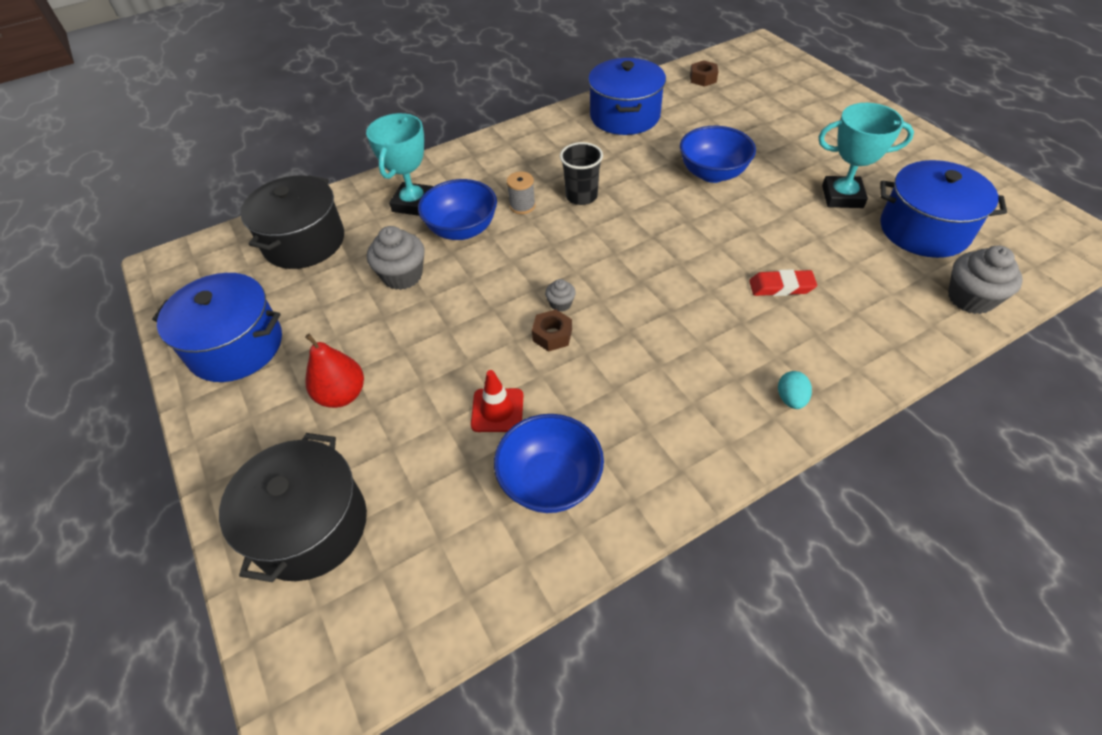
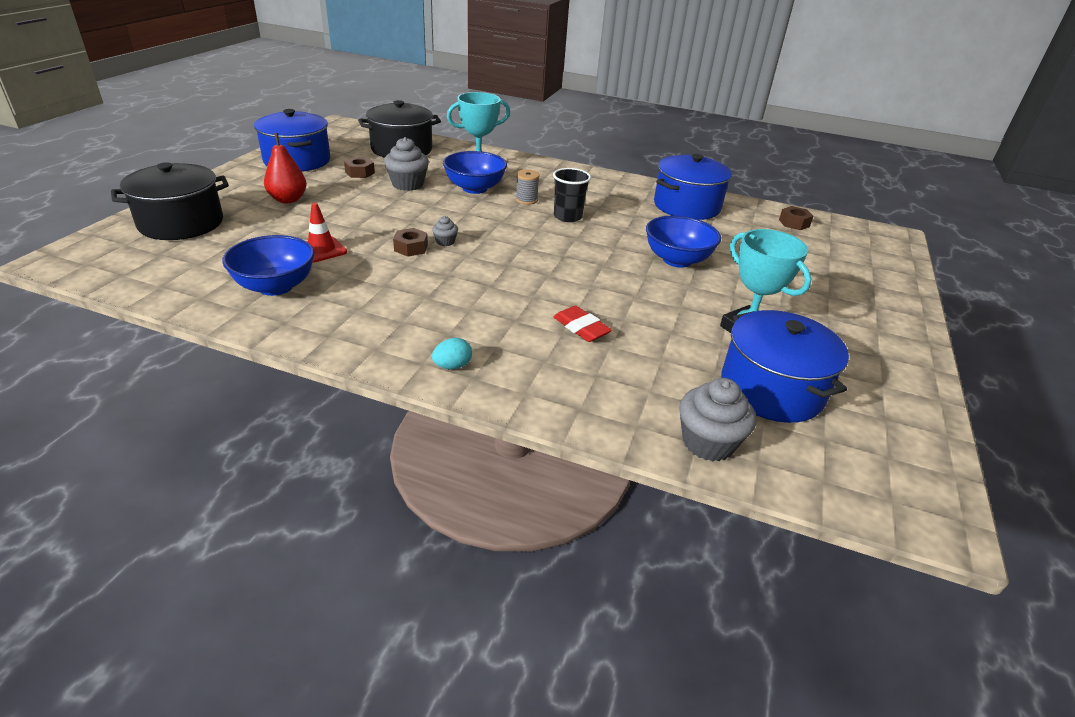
camera: 45 degrees right, 15 degrees down
none -> brown nut [344,157,375,178]

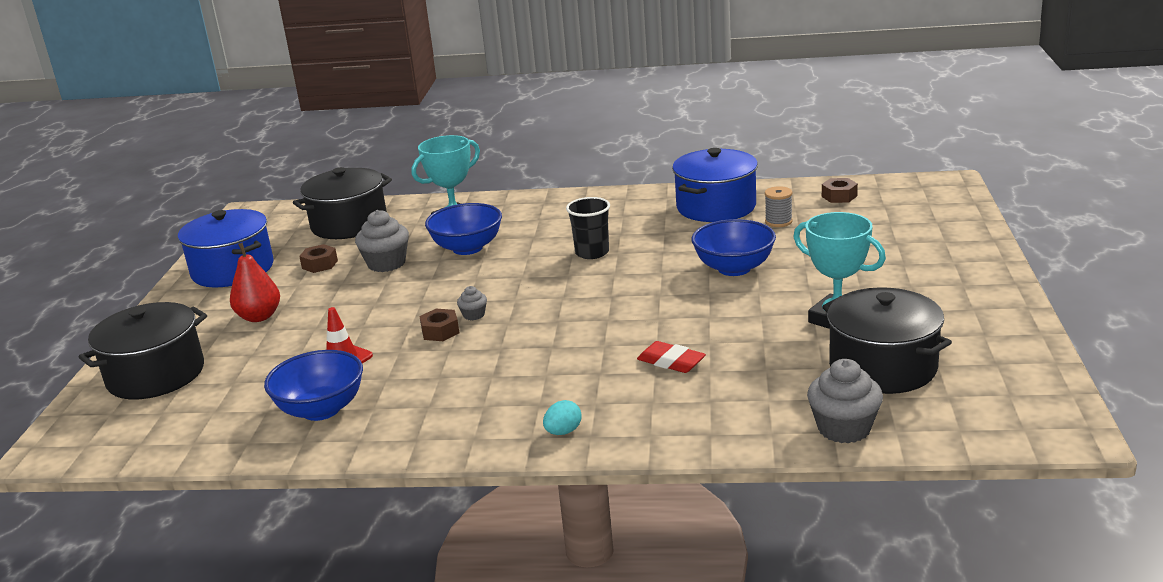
camera: 10 degrees left, 10 degrees down
grey spool [516,170,540,205] -> grey spool moved to [765,186,793,227]
blue pot [721,310,849,423] -> black pot [822,287,952,394]

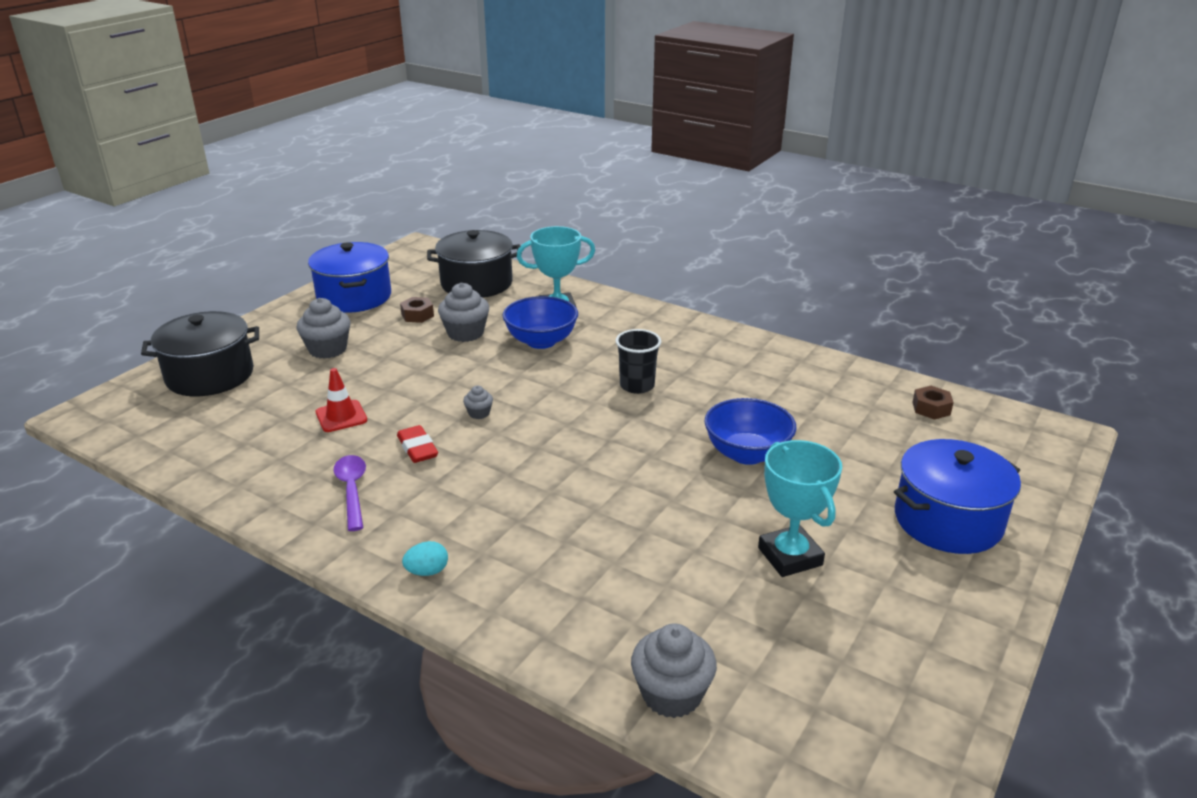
camera: 25 degrees right, 5 degrees up
red pear [230,242,280,322] -> grey cupcake [296,298,351,359]
blue bowl [264,350,363,421] -> none
brown nut [419,309,459,341] -> none
red eraser [637,341,706,373] -> red eraser moved to [397,425,438,463]
blue pot [672,148,758,222] -> blue pot moved to [894,439,1021,554]
grey spool [765,186,793,227] -> none
black pot [822,287,952,394] -> none
none -> purple spoon [333,455,366,531]

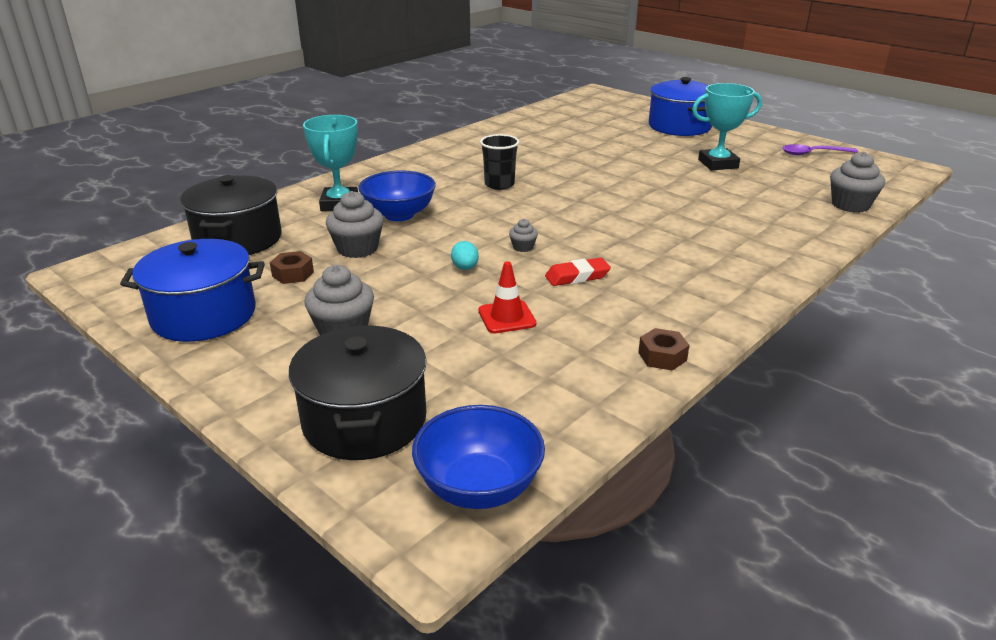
camera: 80 degrees left, 0 degrees up
purple spoon [333,455,366,531] -> purple spoon moved to [782,144,858,155]
turquoise egg [402,541,448,576] -> turquoise egg moved to [451,241,479,270]
blue bowl [704,398,797,465] -> blue bowl moved to [412,405,545,509]
brown nut [912,386,954,420] -> brown nut moved to [638,328,689,371]

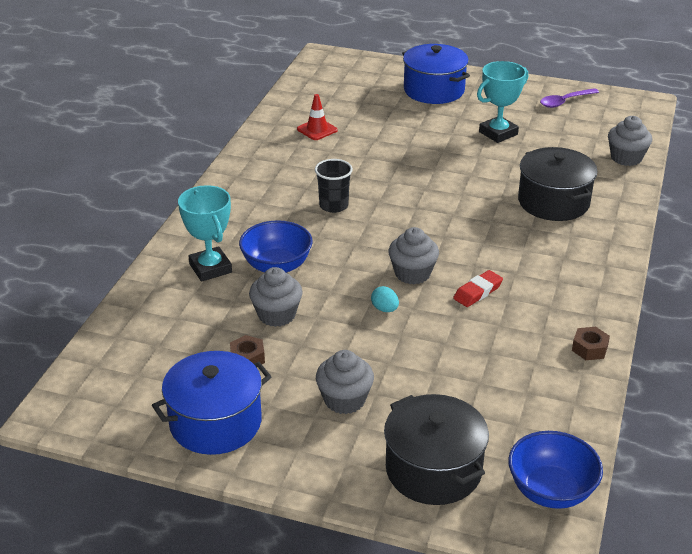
camera: 25 degrees left, 5 degrees up
black pot [180,175,282,255] -> black pot moved to [518,147,598,221]
red traffic cone [478,261,537,333] -> red traffic cone moved to [297,94,338,140]
grey cupcake [509,219,538,252] -> grey cupcake [388,227,439,284], size x1.97

